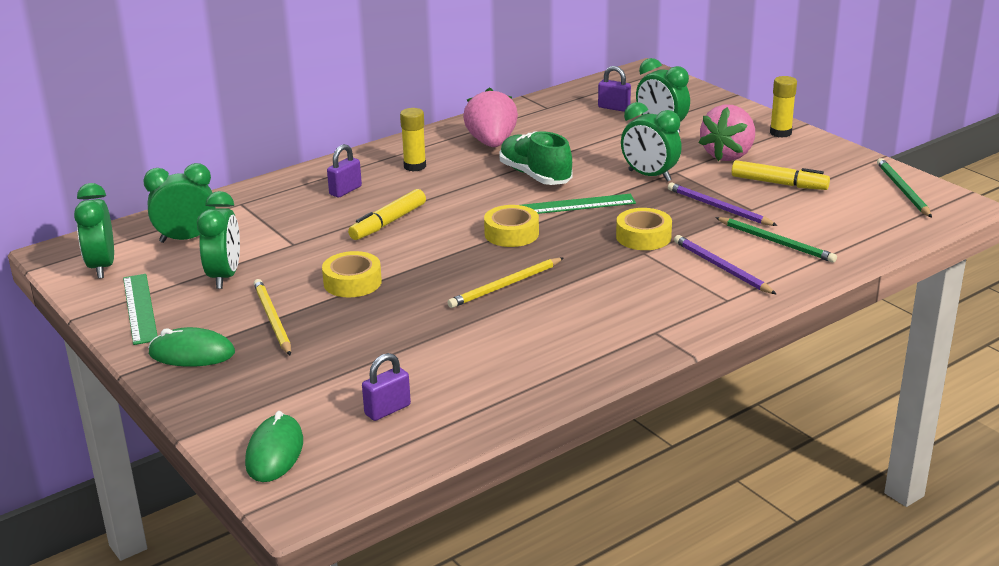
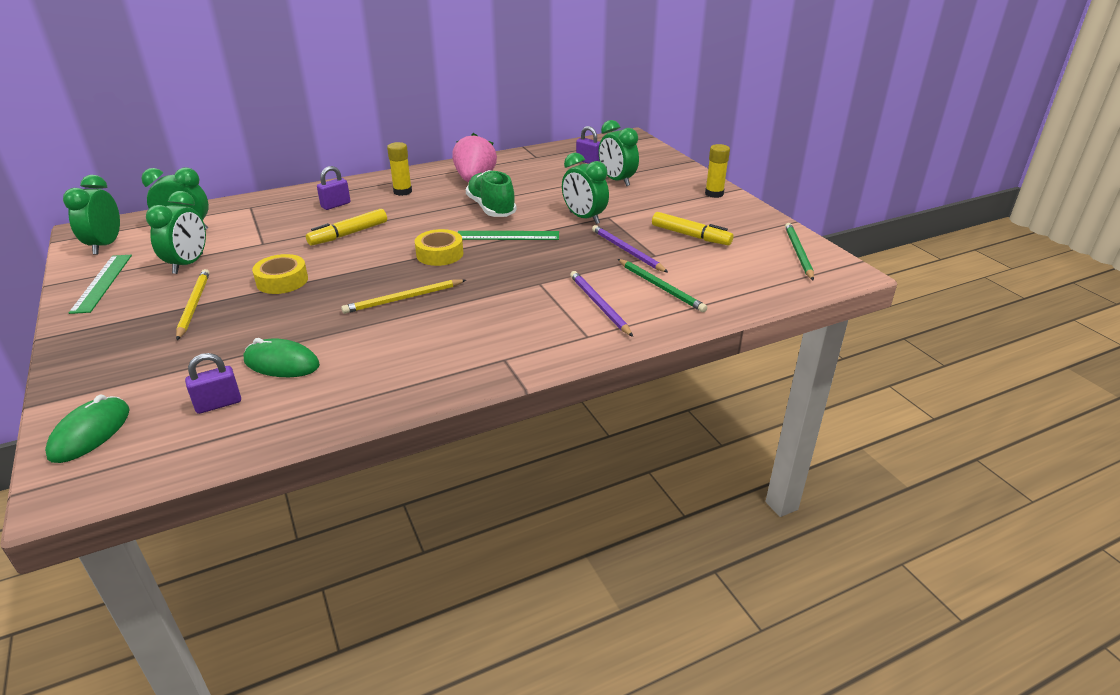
camera: 10 degrees right, 5 degrees up
green mouse [148,327,235,367] -> green mouse moved to [244,338,320,377]
yellow tape [616,208,672,250] -> none
pink strawberry [699,104,755,161] -> none

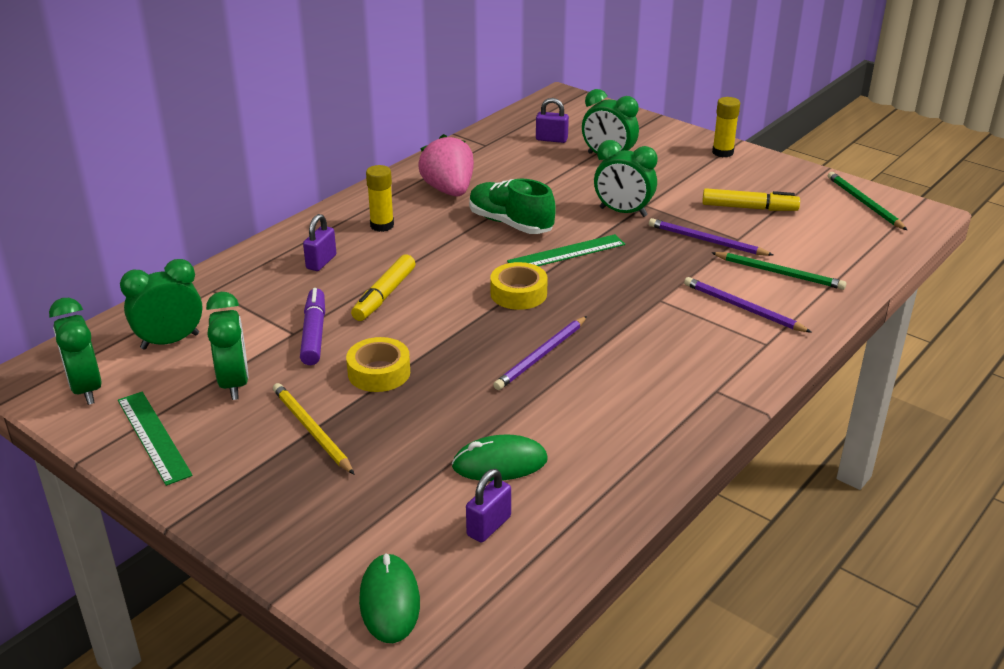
camera: 25 degrees left, 0 degrees up
yellow pencil [341,279,466,314] -> purple pencil [493,316,587,390]
none -> purple marker [300,288,325,365]

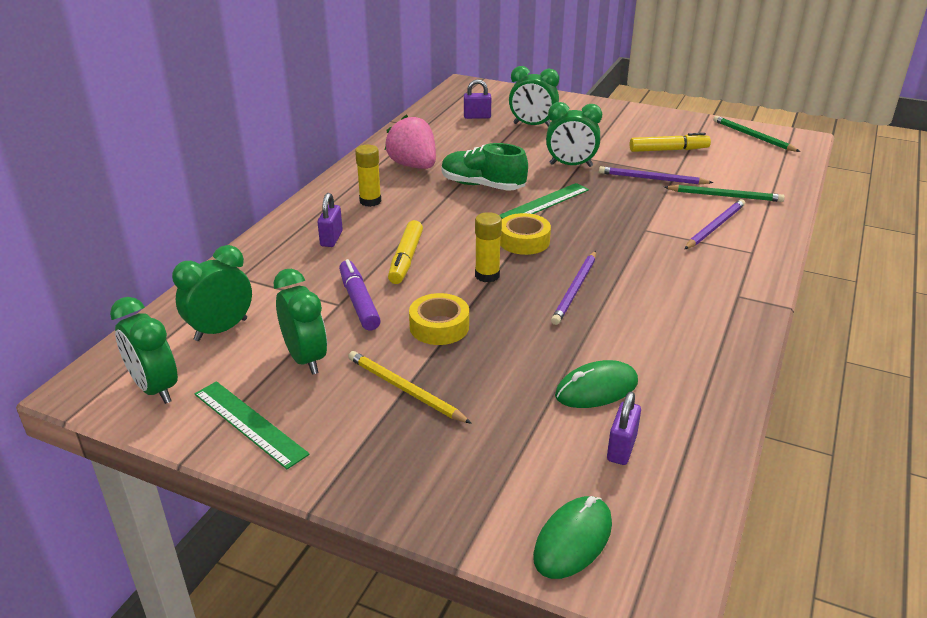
camera: 15 degrees left, 0 degrees up
green mouse [359,553,420,643] -> green mouse turned 60 degrees clockwise [533,496,612,579]
purple pencil [684,277,812,333] -> purple pencil turned 105 degrees clockwise [684,199,745,249]
yellow glue stick [712,97,740,157] -> yellow glue stick moved to [475,212,502,282]

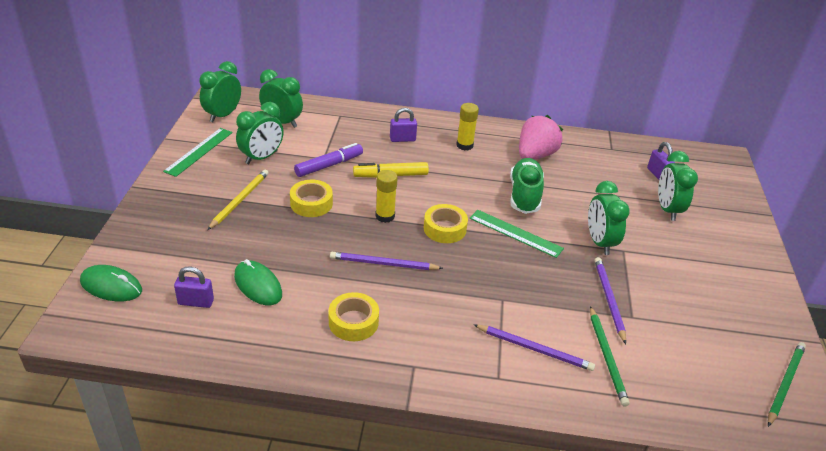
camera: 70 degrees right, 5 degrees up
yellow marker [630,133,711,152] -> none
none -> yellow tape [328,292,379,341]

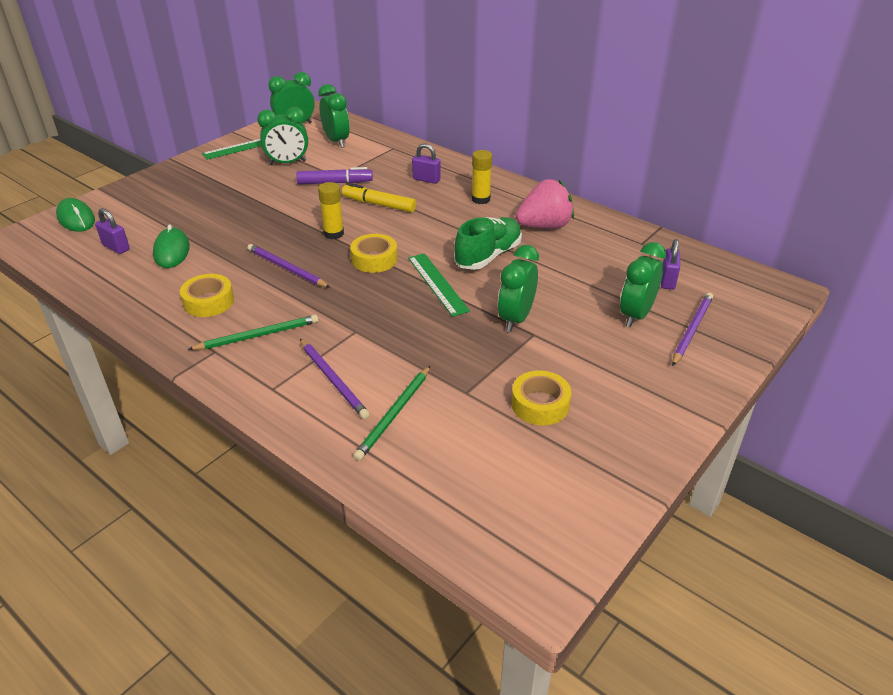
camera: 35 degrees right, 0 degrees up
yellow pencil [207,170,269,230] -> none
yellow tape [290,180,333,217] -> yellow tape moved to [511,370,571,426]
purple pencil [595,257,626,344] -> purple pencil moved to [672,293,713,366]
green pencil [768,342,806,427] -> green pencil moved to [188,315,318,350]

